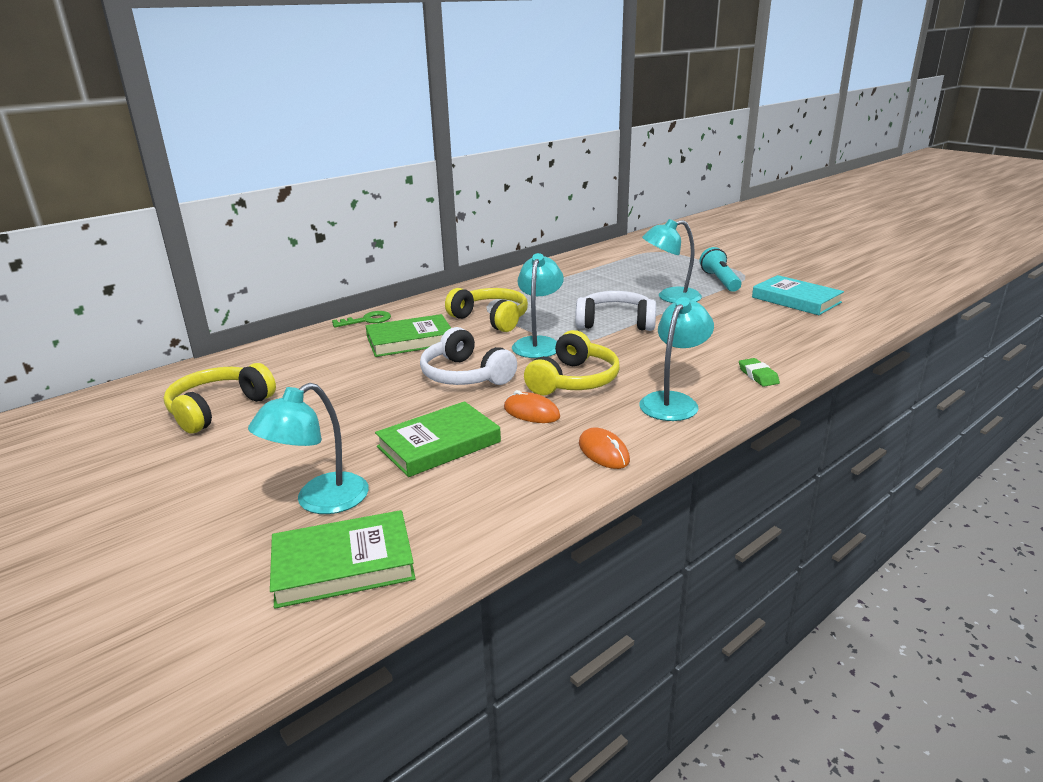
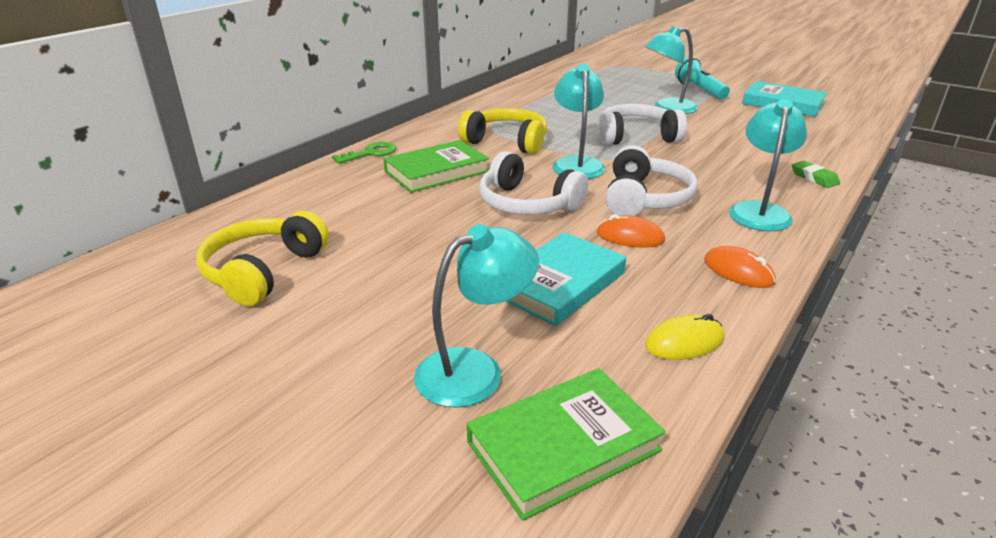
camera: 15 degrees left, 5 degrees up
turquoise lamp [248,383,369,514] -> turquoise lamp turned 150 degrees counterclockwise [414,224,539,408]
green book [375,401,501,477] -> turquoise book [505,232,626,326]
yellow headphones [524,330,620,395] -> white headphones [605,145,698,216]
none -> yellow mouse [645,314,724,360]

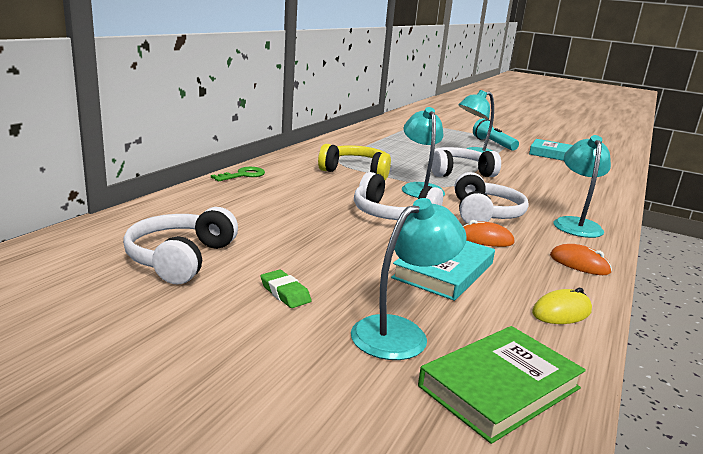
camera: 10 degrees left, 10 degrees down
yellow headphones [196,211,329,306] -> white headphones [123,207,238,284]
green book [383,140,489,193] -> none
green eraser [792,161,840,188] -> green eraser moved to [261,270,312,308]

